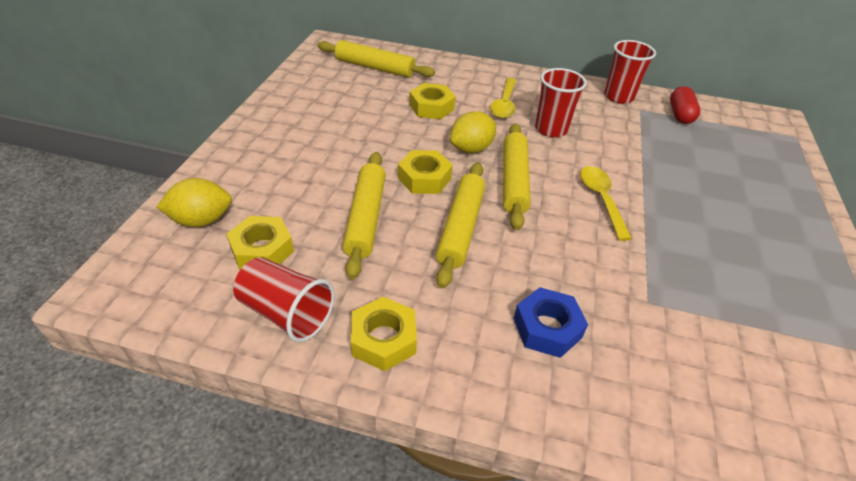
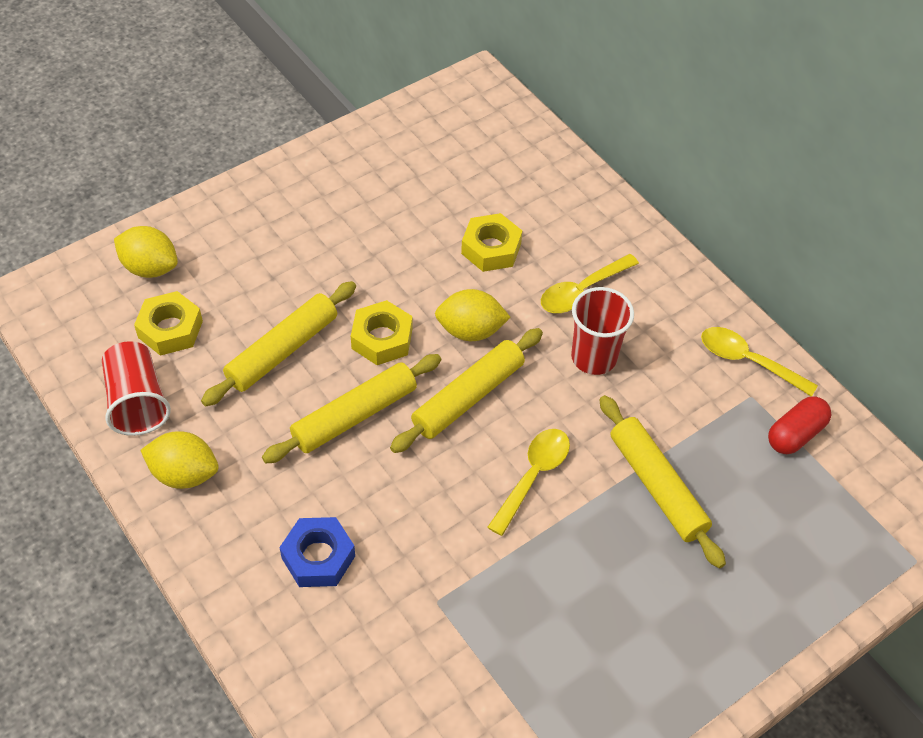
camera: 40 degrees right, 10 degrees up
yellow rolling pin [317,40,435,78] -> yellow rolling pin moved to [599,395,726,568]
yellow nut [351,297,417,371] -> yellow lemon [140,432,219,489]
red cup [604,40,656,104] -> yellow spoon [701,327,818,397]

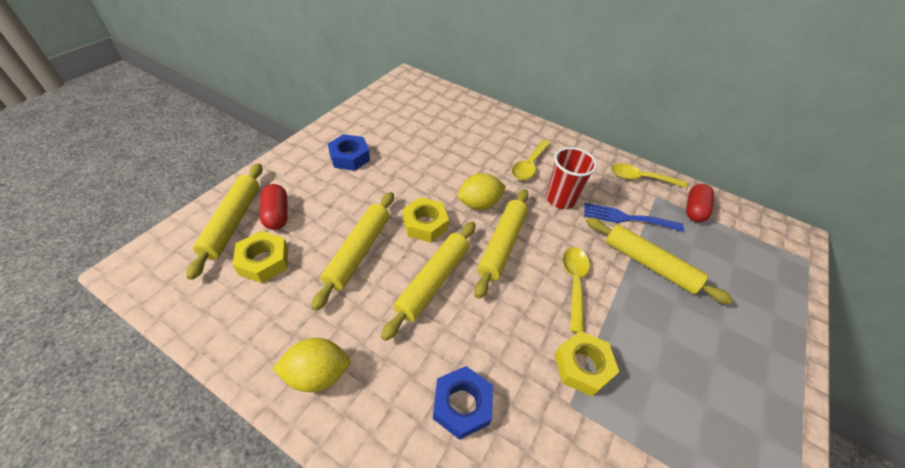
camera: 25 degrees left, 5 degrees down
red cup [102,341,171,436] -> none
yellow lemon [114,226,178,278] -> yellow rolling pin [186,163,262,280]
yellow nut [461,213,522,272] -> yellow nut moved to [555,331,619,396]
none -> red capsule [260,184,288,230]
none -> blue nut [328,134,370,171]
none -> blue fork [584,203,684,232]

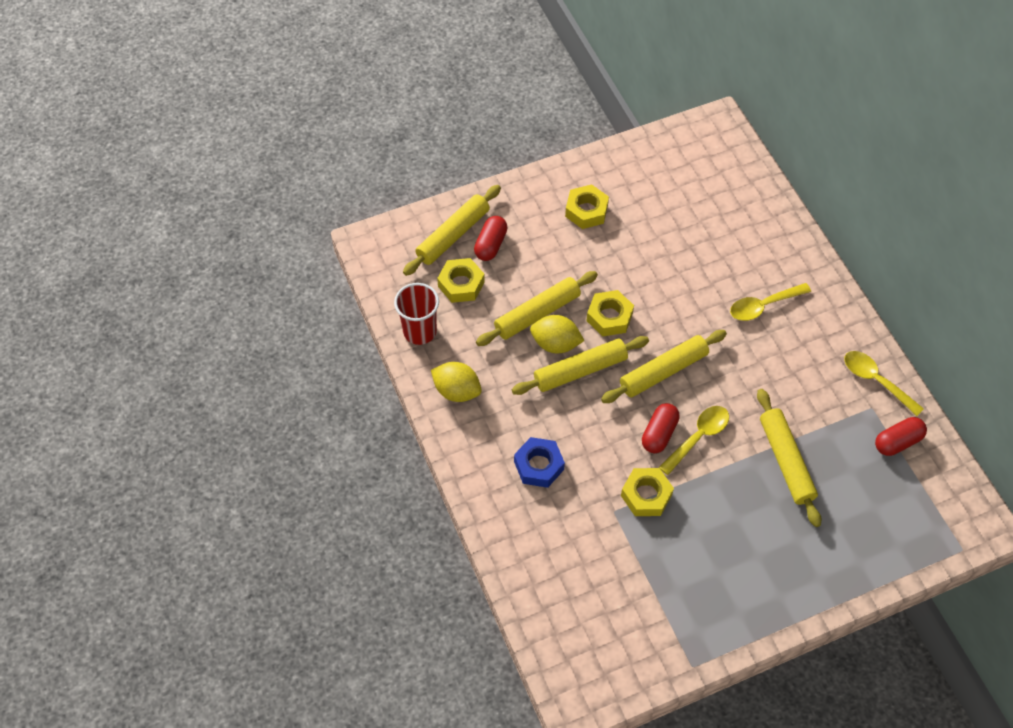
camera: 40 degrees right, 10 degrees up
blue nut [328,134,370,171] -> yellow nut [565,184,609,229]
yellow lemon [457,173,506,210] -> yellow lemon moved to [530,315,585,353]
red cup [546,147,597,209] -> red cup moved to [394,283,439,345]
blue fork [584,203,684,232] -> none
none -> red capsule [642,403,680,453]

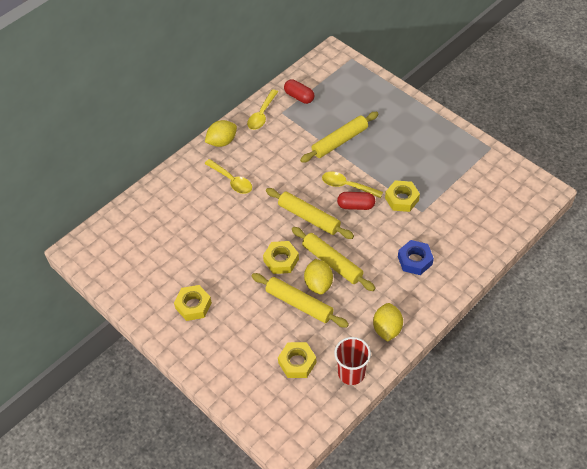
camera: 110 degrees left, 5 degrees down
yellow rolling pin [403,185,501,276] -> none
red capsule [474,216,508,261] -> none
none -> yellow lemon [205,120,237,147]

